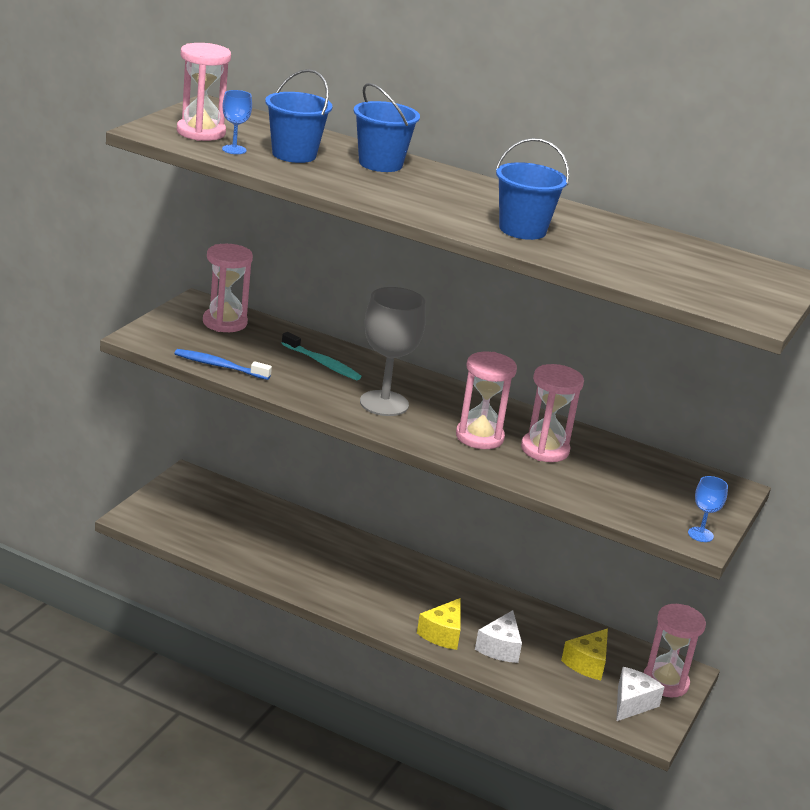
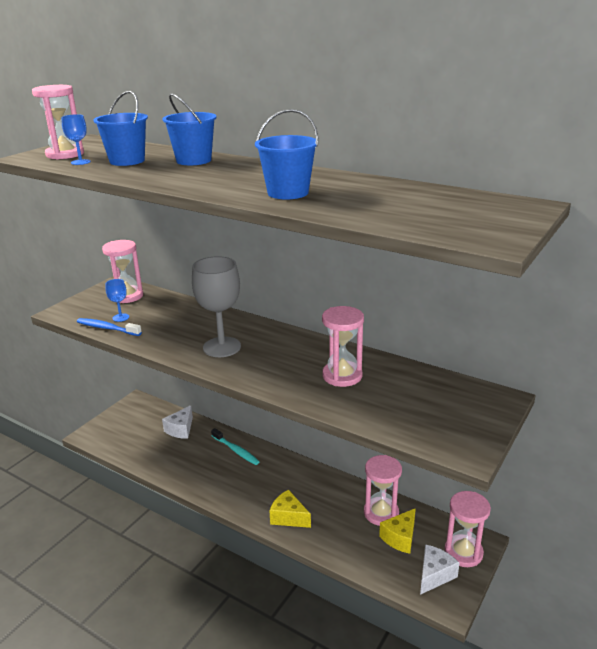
camera: 10 degrees right, 0 degrees up
turquoise toothbrush [282,332,362,381] -> turquoise toothbrush moved to [211,428,260,465]
yellow cheese [417,598,461,650] -> yellow cheese turned 90 degrees clockwise [269,489,311,528]
pink hourglass [456,352,517,449] -> pink hourglass moved to [364,455,402,526]
white cheese [475,610,522,663] -> white cheese moved to [162,405,193,439]
blue goblet [688,476,728,542] -> blue goblet moved to [105,279,129,322]

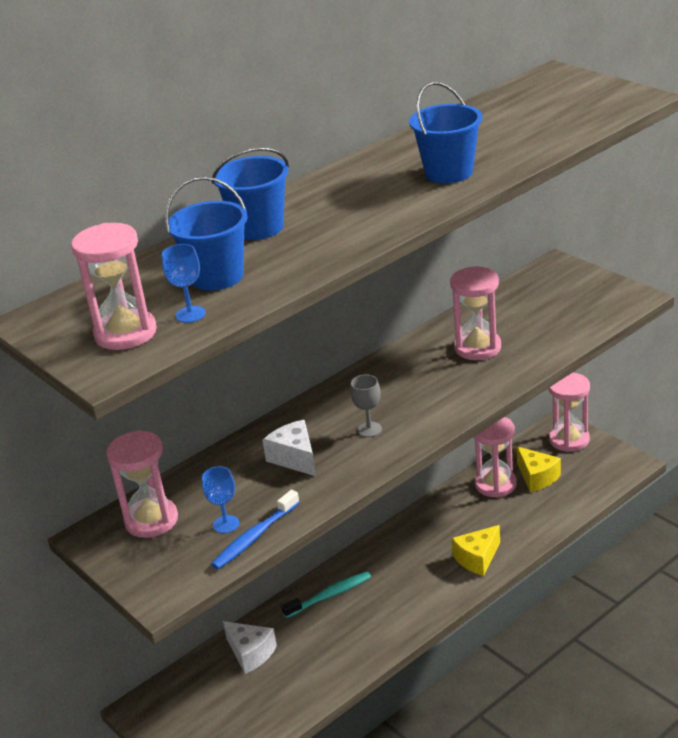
camera: 70 degrees left, 5 degrees up
grey goblet [192,256,241,357] -> grey goblet [350,375,382,437], size x0.47
white cheese [420,544,460,595] -> white cheese moved to [262,420,316,476]

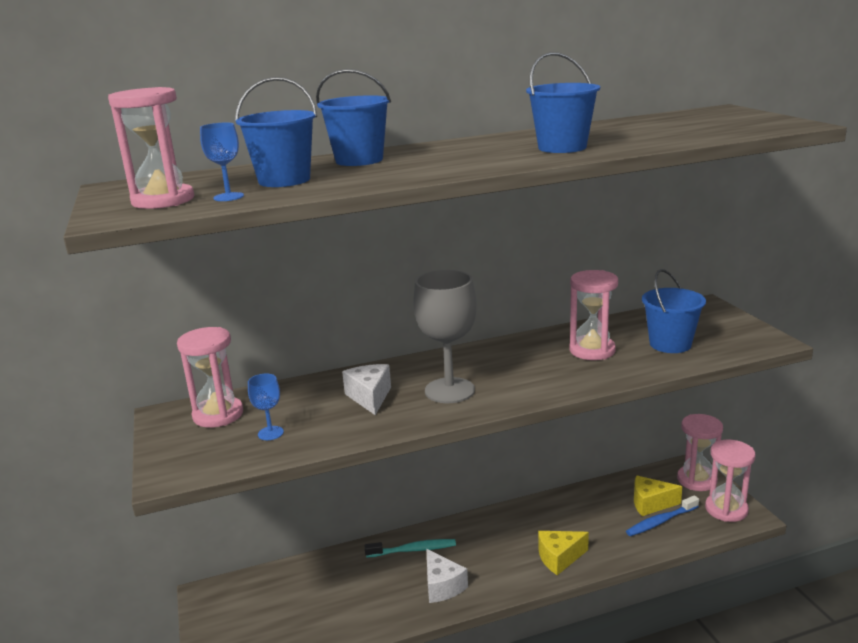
camera: 20 degrees right, 10 degrees down
blue toothbrush [211,490,300,569] -> blue toothbrush moved to [626,495,699,536]
white cheese [223,621,277,674] -> white cheese moved to [427,549,468,603]
grey goblet [350,375,382,437] -> grey goblet [413,270,477,403], size x2.11
pink hourglass [474,417,517,498] -> pink hourglass moved to [705,440,756,522]
yellow cheese [516,446,561,492] -> yellow cheese turned 105 degrees clockwise [634,476,682,516]
none -> blue bucket [642,269,706,353]

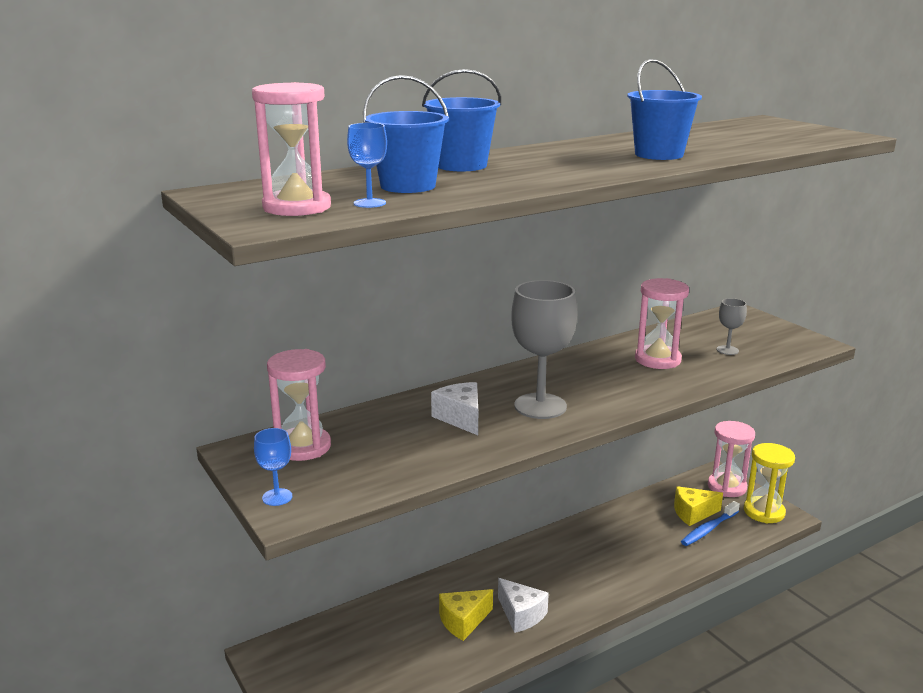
camera: 15 degrees left, 0 degrees up
blue goblet [248,373,284,440] -> blue goblet moved to [254,428,293,506]
turquoise toothbrush [364,539,456,558] -> none
yellow cheese [538,531,589,575] -> yellow cheese moved to [439,589,493,641]
blue bucket [642,269,706,353] -> grey goblet [717,298,747,355]
pink hourglass [705,440,756,522] -> yellow hourglass [744,443,795,523]

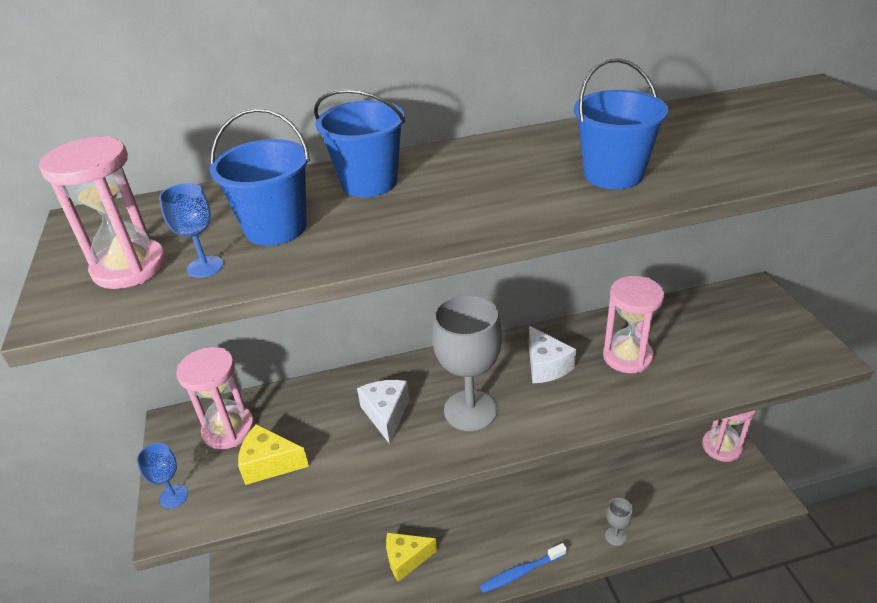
camera: 20 degrees right, 15 degrees up
white cheese [498,578,549,633] -> white cheese moved to [529,326,576,383]
yellow cheese [674,486,723,526] -> yellow cheese moved to [238,424,309,485]
blue toothbrush [681,501,740,546] -> blue toothbrush moved to [479,543,567,593]
grey goblet [717,298,747,355] -> grey goblet moved to [605,498,633,546]
yellow hourglass [744,443,795,523] -> none

